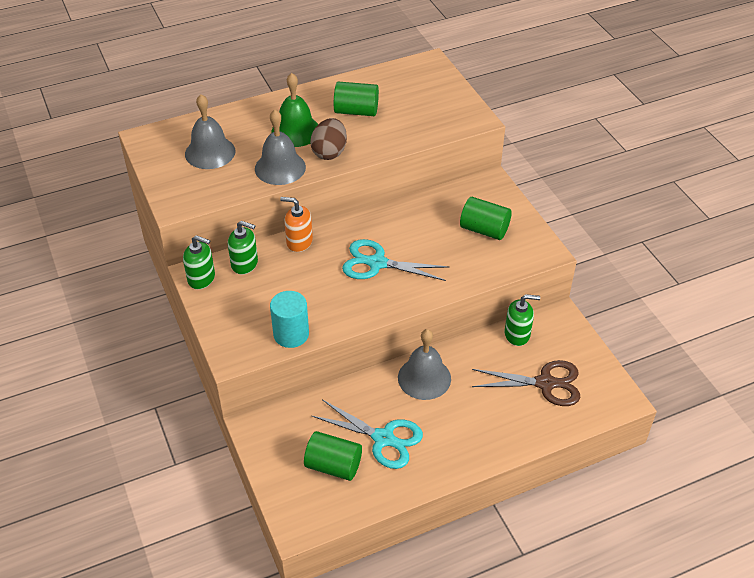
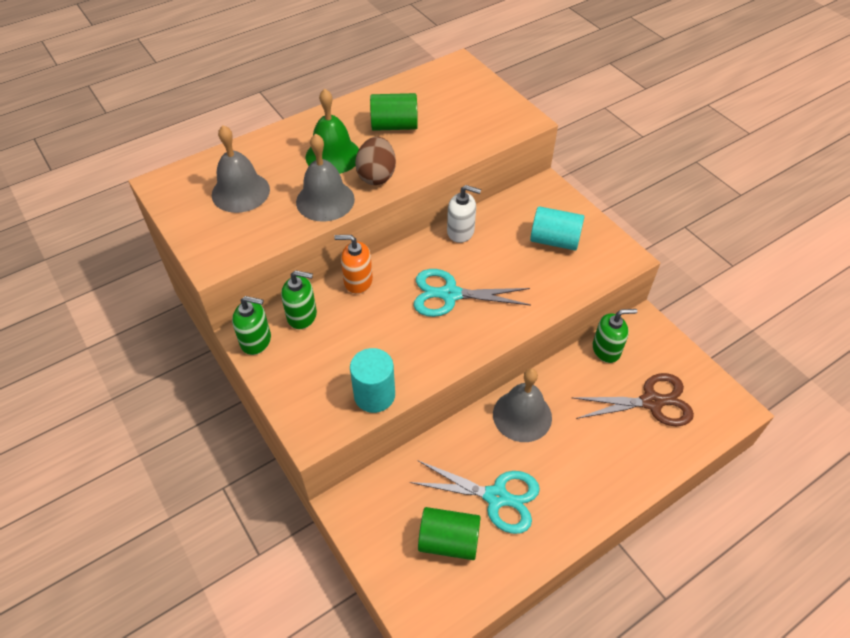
camera: 10 degrees left, 5 degrees up
green cylinder [460,197,512,240] -> turquoise cylinder [530,206,584,250]
none -> white soap dispenser [447,185,481,243]

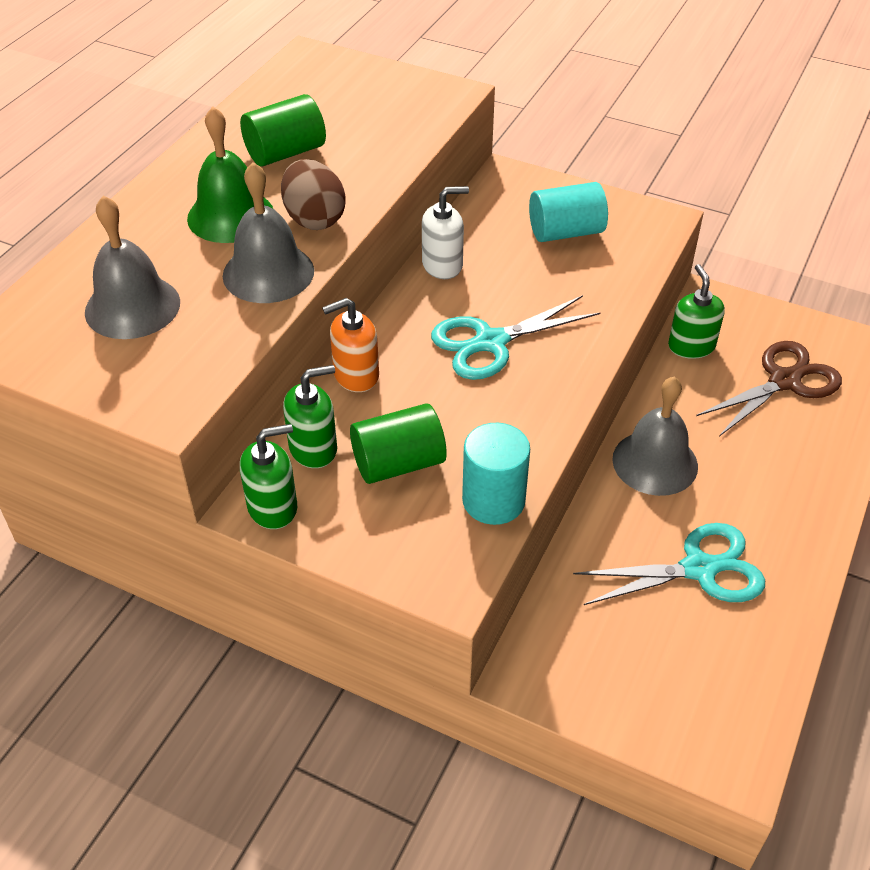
camera: 30 degrees left, 5 degrees down
green cylinder [418,507,481,560] -> green cylinder moved to [350,403,447,484]
green soap dispenser [593,309,637,363] -> green soap dispenser turned 60 degrees counterclockwise [668,264,725,359]

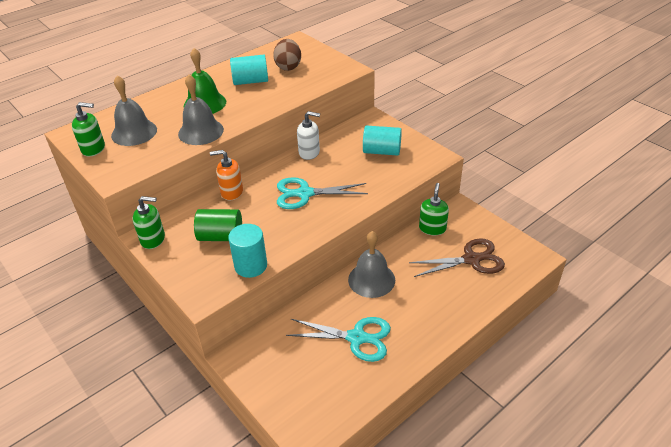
camera: 25 degrees right, 5 degrees down
green cylinder [240,94,326,167] -> turquoise cylinder [230,55,268,85]
brown egg [281,159,346,230] -> brown egg moved to [273,39,301,71]
green soap dispenser [283,365,337,468] -> green soap dispenser moved to [72,102,105,157]

